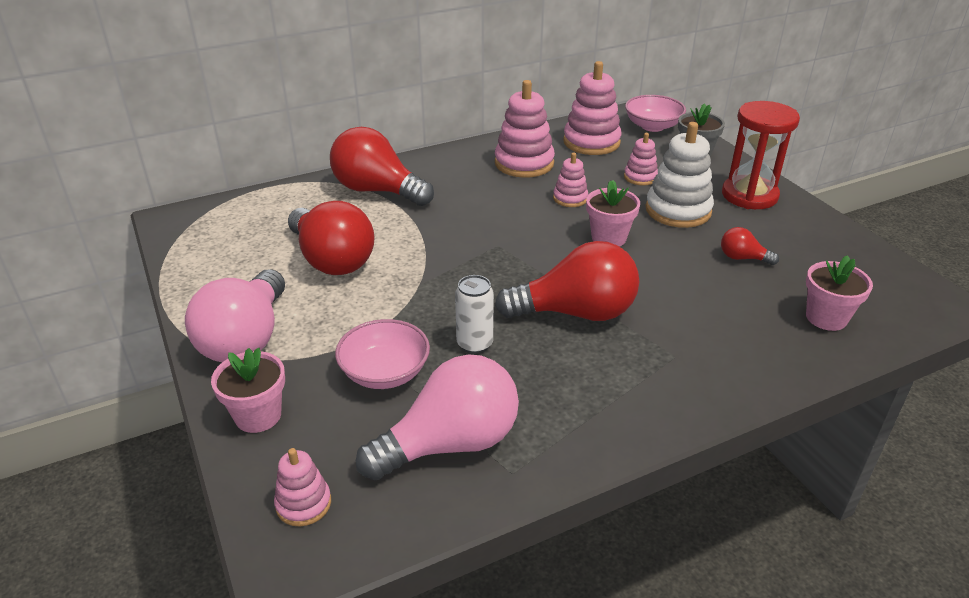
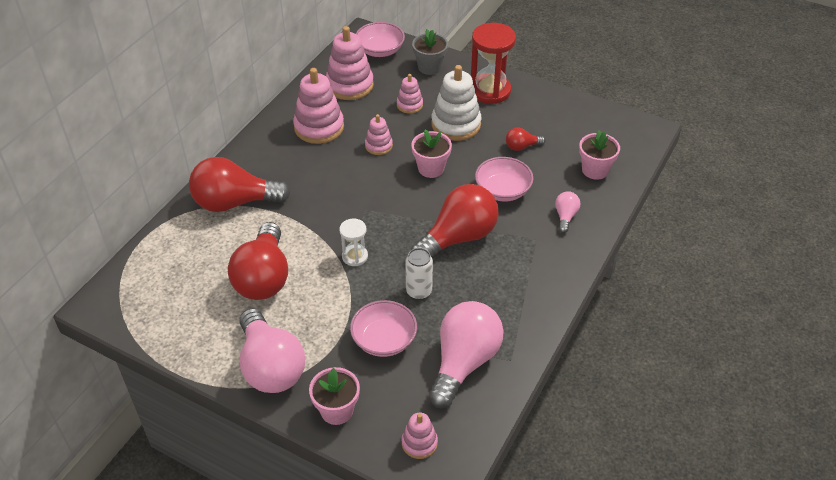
camera: 35 degrees left, 10 degrees up
red light bulb [288,201,375,275] -> red light bulb turned 75 degrees clockwise [228,222,288,300]
none -> white hourglass [339,218,368,266]
none -> pink bowl [475,157,534,202]
none -> pink light bulb [555,191,580,233]

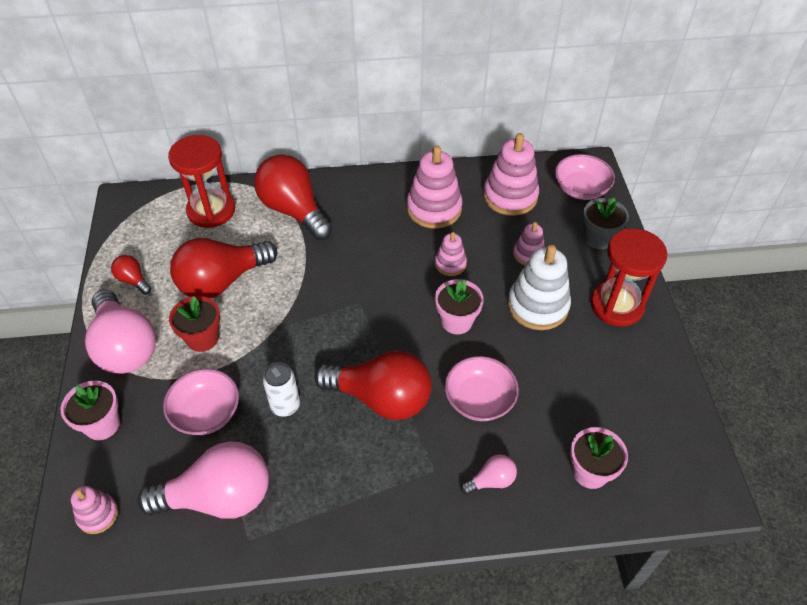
camera: 55 degrees right, 5 degrees up
pink light bulb [240,308,305,393] -> pink light bulb turned 60 degrees counterclockwise [85,289,156,373]
white hourglass [339,218,368,266] -> none
red light bulb [506,127,546,151] -> red light bulb moved to [111,255,152,294]
none -> red hourglass [168,135,235,228]
none -> red flower pot [169,296,220,352]

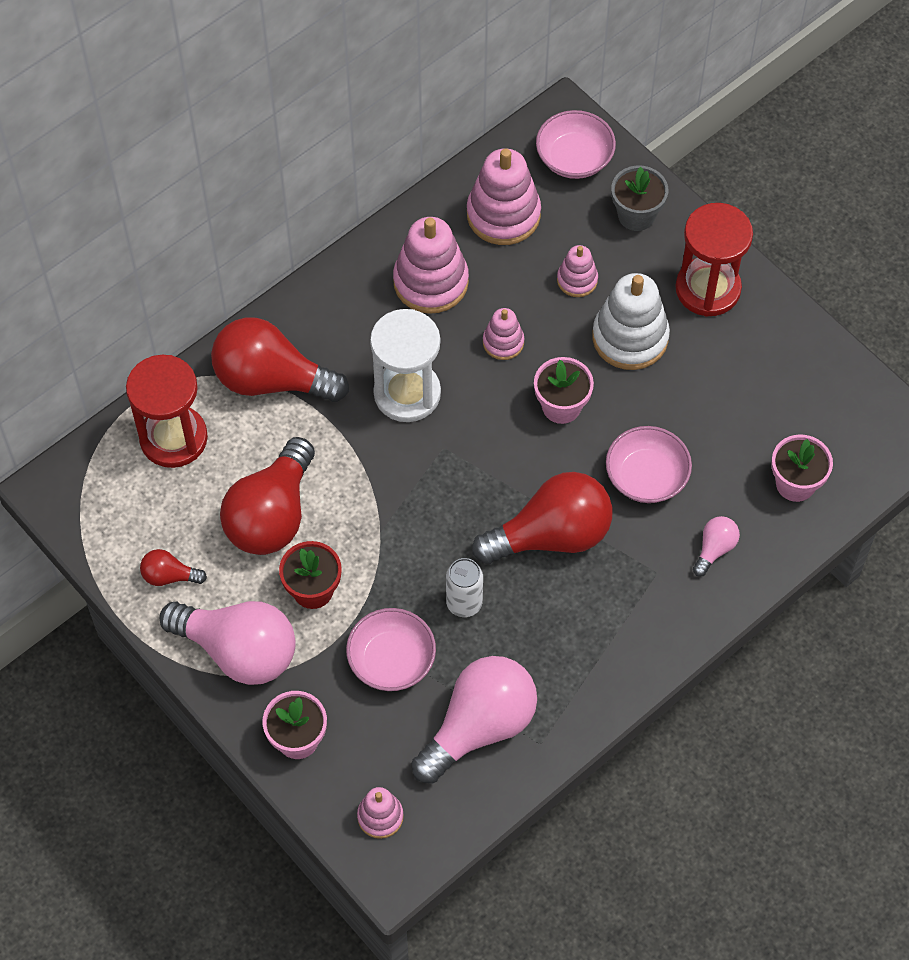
camera: 35 degrees left, 10 degrees up
none -> white hourglass [370,309,441,422]

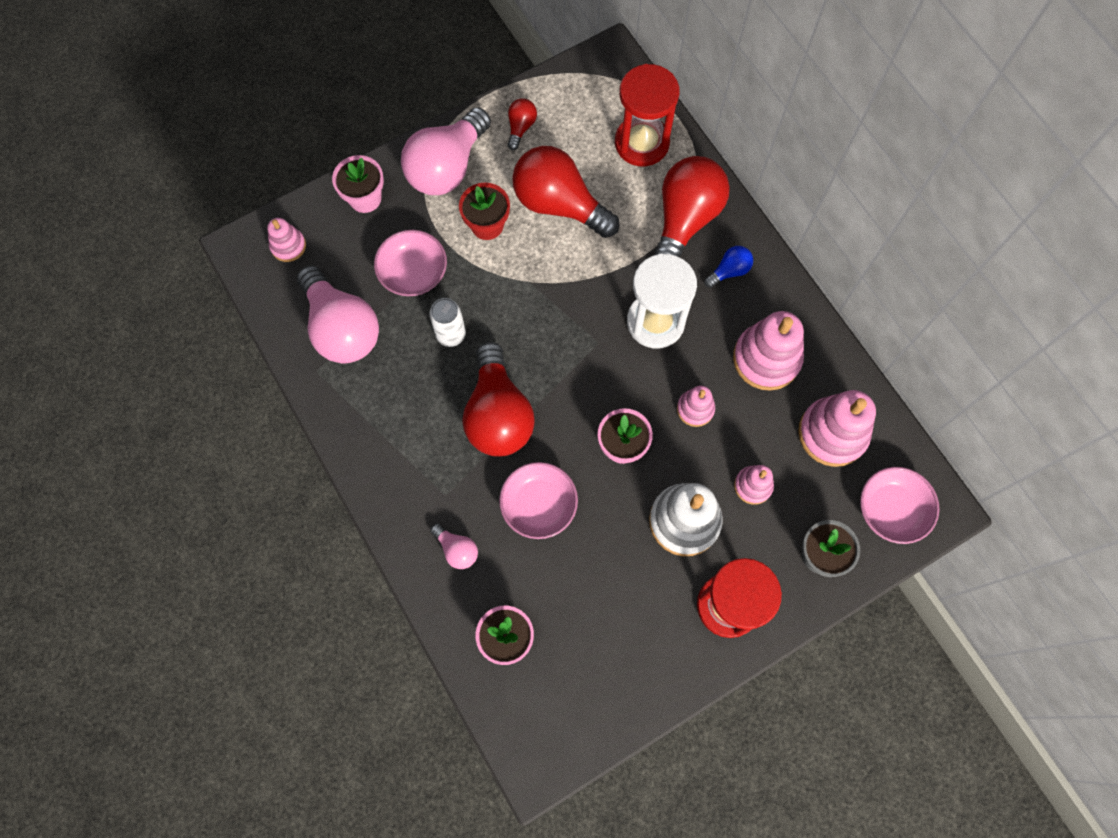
camera: 100 degrees right, 10 degrees up
none -> blue light bulb [704,246,753,288]

